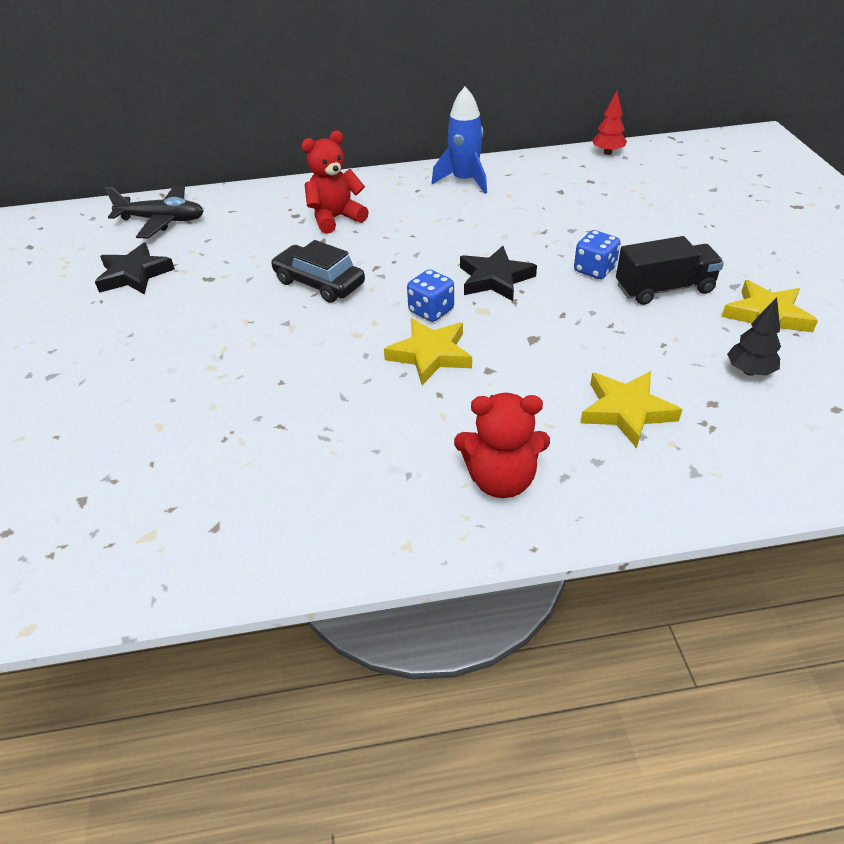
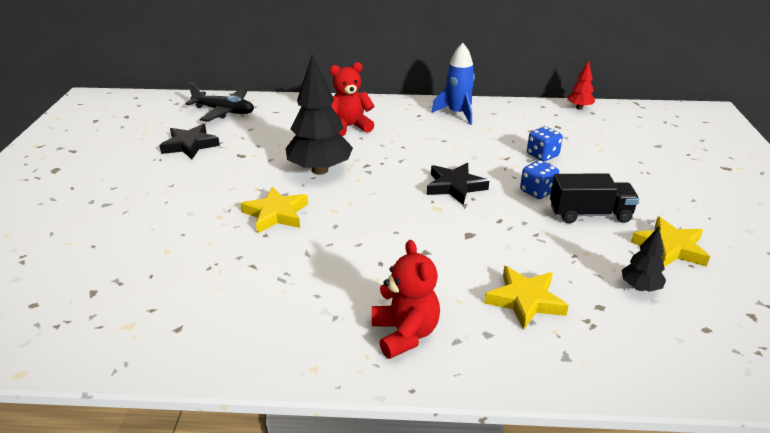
camera: 10 degrees right, 10 degrees down
black car [271,240,365,303] -> black tree [286,54,353,175]
yellow star [384,318,472,385] -> yellow star moved to [241,187,308,233]
blue dice [407,269,454,322] -> blue dice moved to [527,127,563,161]
red teddy bear [454,393,550,498] -> red teddy bear turned 120 degrees counterclockwise [372,240,440,359]

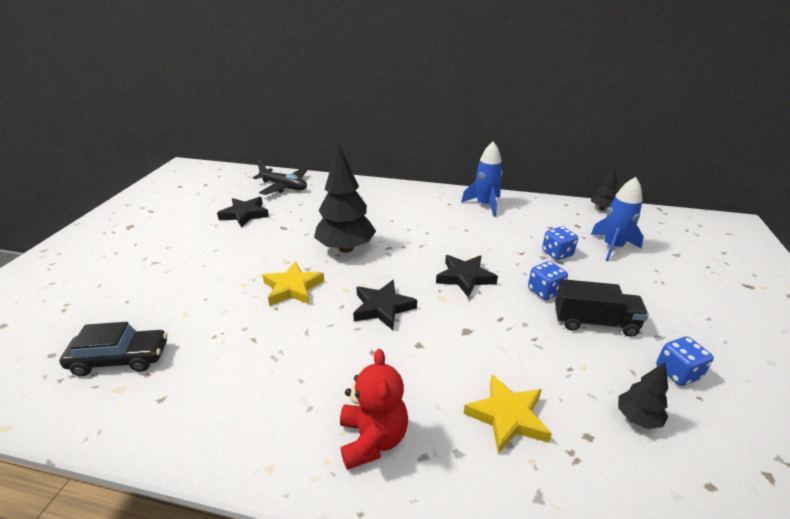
camera: 10 degrees right, 0 degrees up
red teddy bear [330,62,374,136] -> none
red tree [567,60,595,109] -> black tree [591,166,617,210]
yellow star [631,216,710,267] -> blue dice [656,336,714,386]
none -> black car [59,322,168,376]
none -> black star [353,280,417,330]
none -> blue rocket [591,177,644,261]

